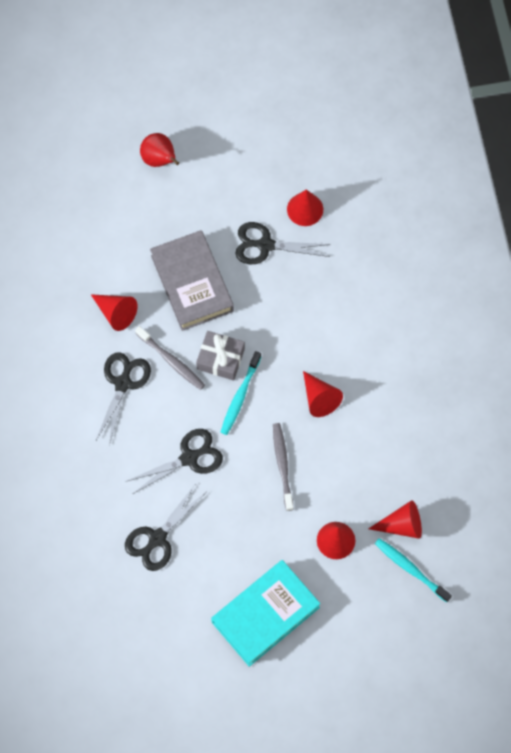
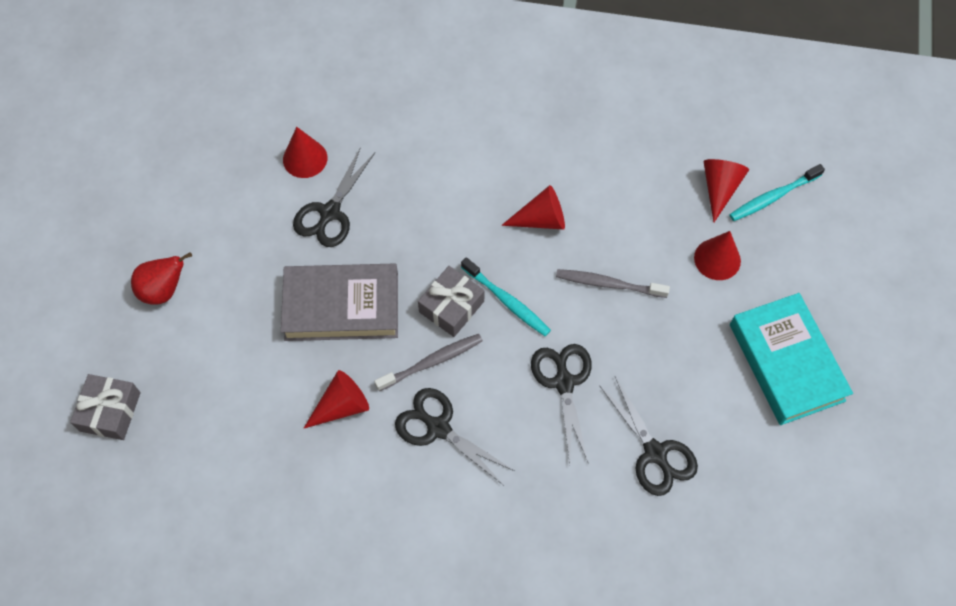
camera: 70 degrees left, 5 degrees down
none -> grey gift [70,374,141,440]

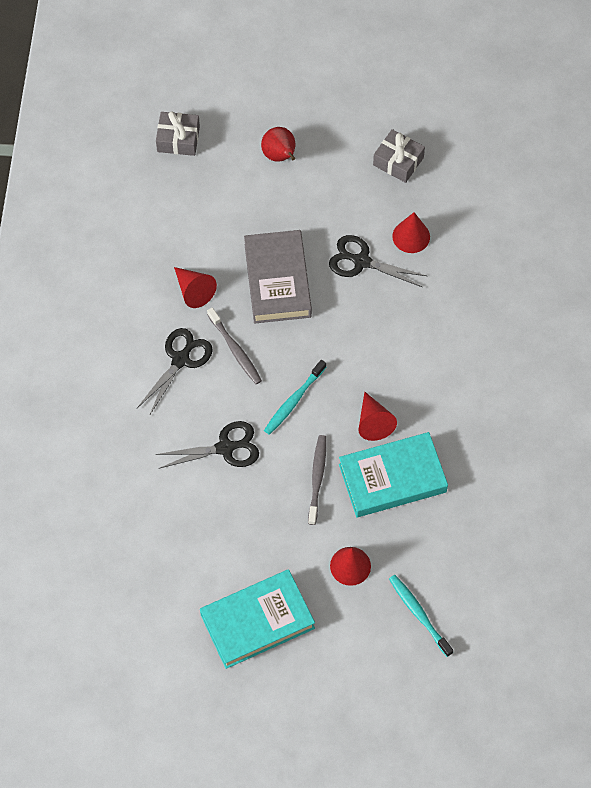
camera: 85 degrees right, 0 degrees up
grey gift [418,266,484,337] -> grey gift moved to [373,129,425,183]
black scissors [599,377,698,496] -> none
red cone [703,159,749,223] -> none
none -> turquoise book [339,432,448,517]

